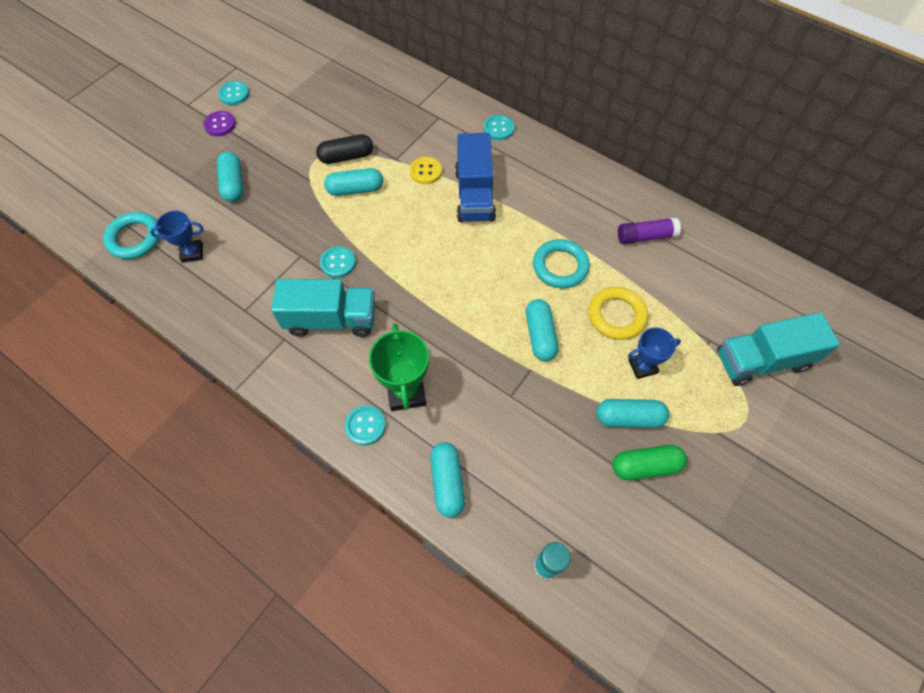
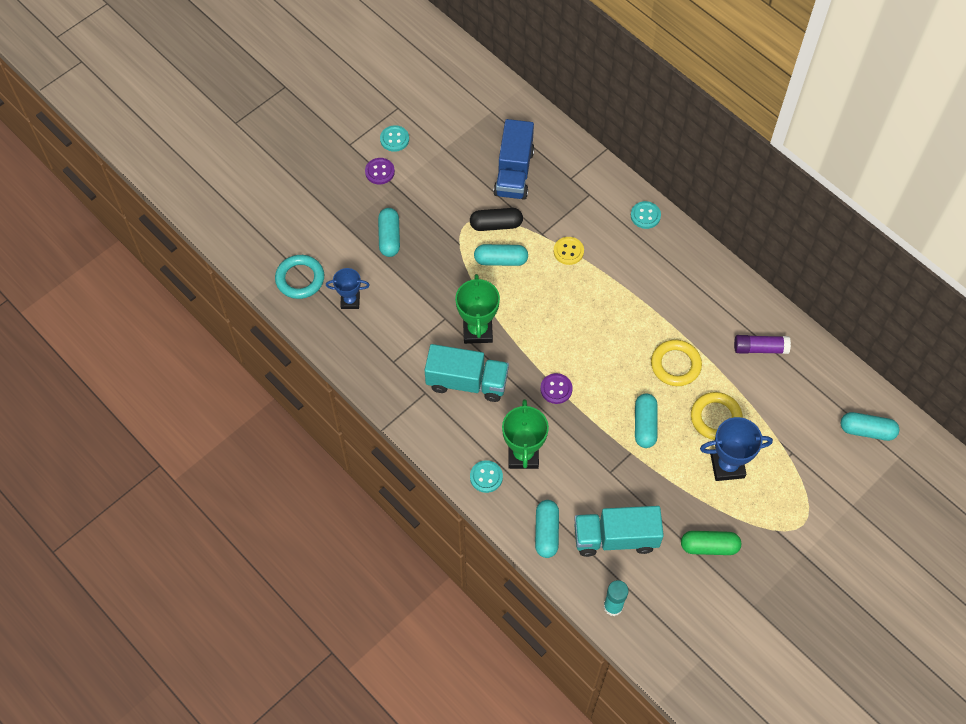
camera: 10 degrees right, 0 degrees up
turquoise button [320,246,356,278] -> green trophy [455,274,500,344]
blue truck [455,133,496,222] -> blue truck moved to [493,119,534,200]
turquoise ring [533,239,590,288] -> yellow ring [651,340,702,386]
turquoise capsule [597,399,669,428] -> turquoise capsule moved to [841,412,899,441]
blue trophy [628,327,681,379] -> blue trophy [700,417,773,481], size x1.55
turquoise truck [717,312,840,386] -> turquoise truck moved to [574,506,664,557]
none -> purple button [540,373,573,404]

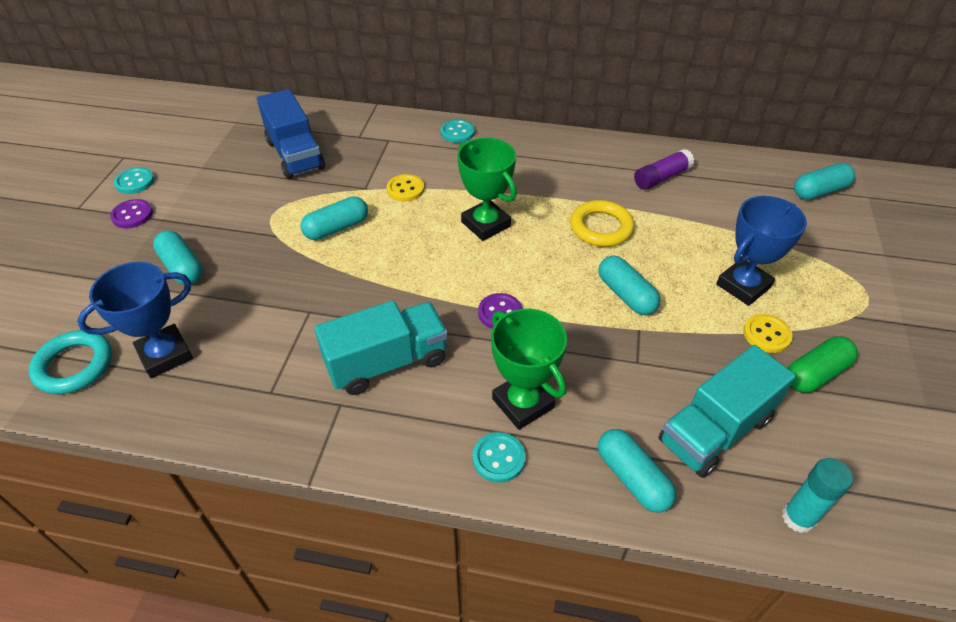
camera: 35 degrees left, 15 degrees down
blue trophy [326,268,370,309] -> blue trophy [77,262,193,378], size x1.55
green trophy [455,274,500,344] -> green trophy moved to [457,138,517,241]
black capsule [470,208,523,231] -> none
yellow ring [691,392,743,440] -> none
none -> yellow button [743,314,793,353]

